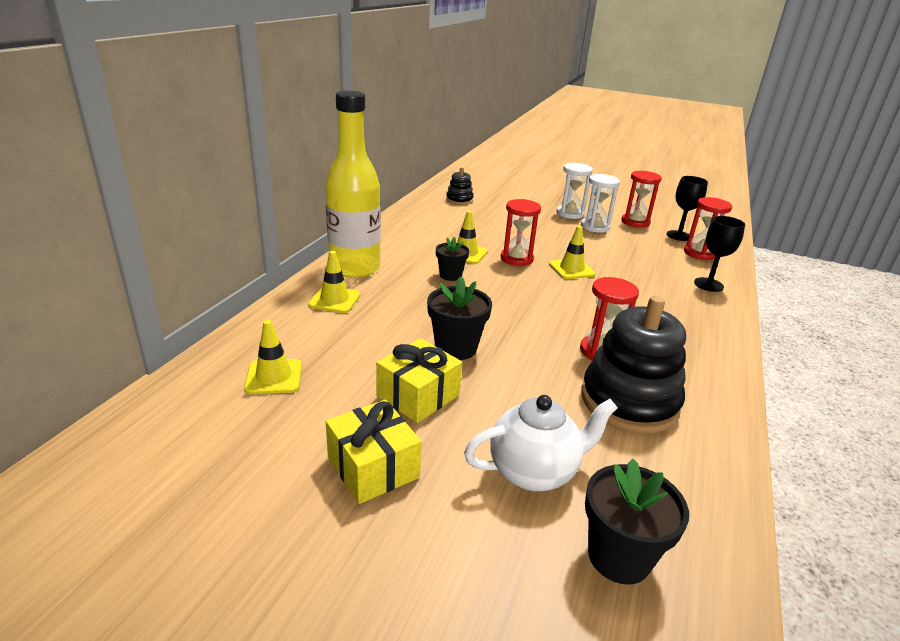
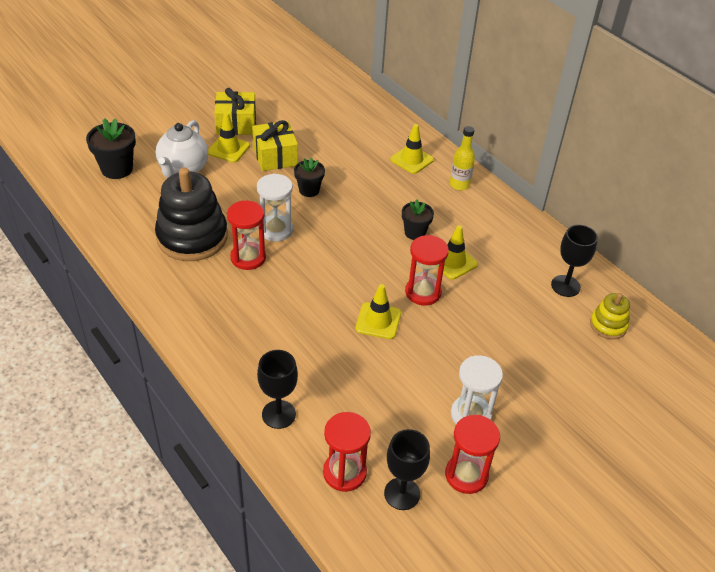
camera: 120 degrees right, 15 degrees up
yellow traffic cone [244,320,302,394] -> yellow traffic cone moved to [208,113,250,163]
yellow bottle [325,91,381,278] -> yellow bottle [450,126,475,191], size x0.45
black flower pot [427,276,492,360] -> black flower pot [294,157,325,197], size x0.65
black stacking toy [446,167,474,205] -> yellow stacking toy [590,293,630,339]
white hourglass [556,163,593,219] -> white hourglass moved to [257,174,293,241]
none -> black goblet [551,225,598,297]

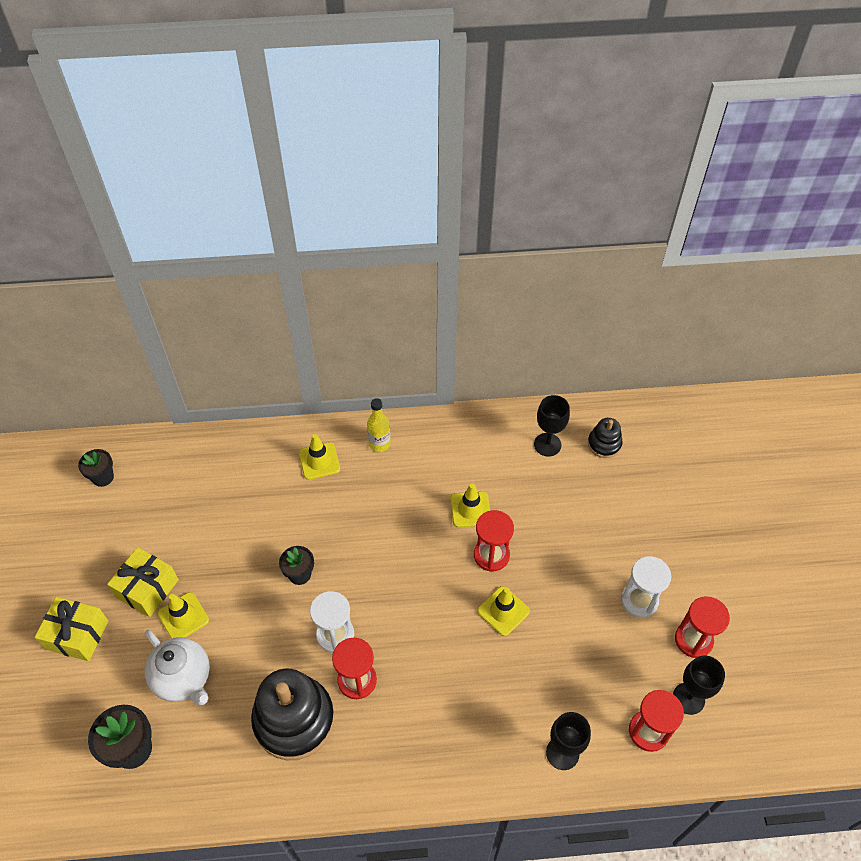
camera: 55 degrees left, 10 degrees up
yellow gift [252,120,298,171] -> yellow gift moved to [35,597,108,661]
black flower pot [402,199,434,240] -> black flower pot moved to [78,449,114,487]
yellow stacking toy [590,293,630,339] -> black stacking toy [588,418,623,458]

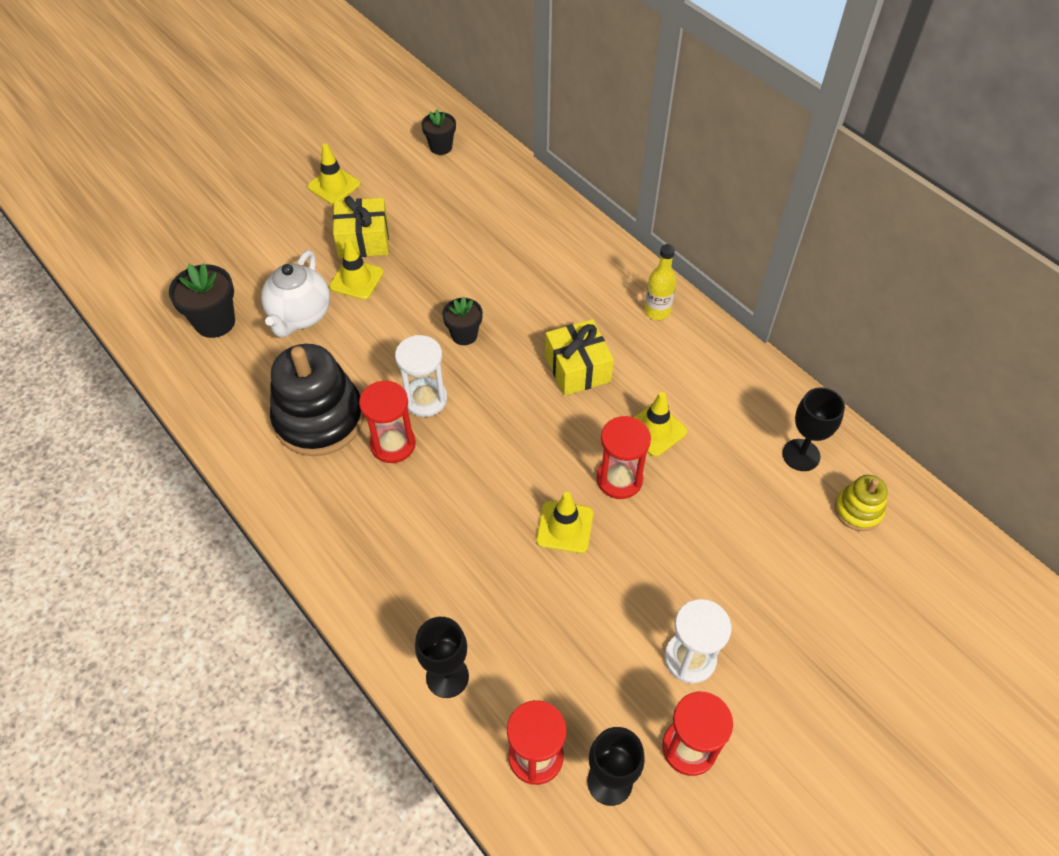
camera: 55 degrees right, 0 degrees up
yellow gift [35,597,108,661] -> yellow gift moved to [545,319,614,396]
yellow traffic cone [299,434,340,480] -> yellow traffic cone moved to [307,144,360,204]
black stacking toy [588,418,623,458] -> yellow stacking toy [834,475,888,531]

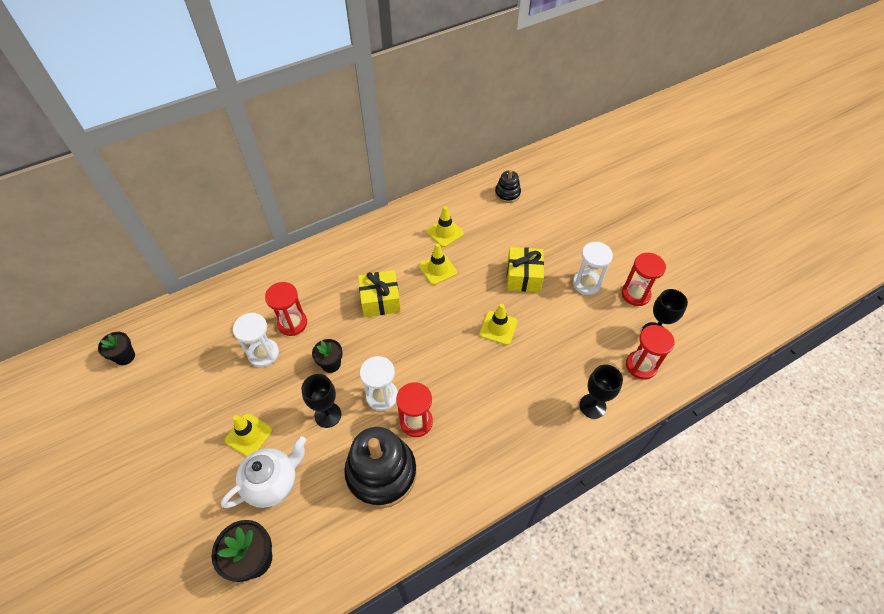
camera: 80 degrees left, 0 degrees up
white teapot [261,250,330,337] -> white teapot turned 60 degrees counterclockwise [221,436,306,508]
yellow traffic cone [307,144,360,204] -> yellow traffic cone moved to [426,206,464,247]
yellow gift [333,196,389,258] -> yellow gift moved to [507,247,544,292]
red hourglass [596,416,651,499] -> red hourglass moved to [265,282,307,336]
yellow bottle [644,244,676,320] -> none
black goblet [782,387,845,471] -> black goblet moved to [301,374,341,428]
yellow stacking toy [834,475,888,531] -> black stacking toy [495,170,521,203]
none -> white hourglass [233,313,279,367]

